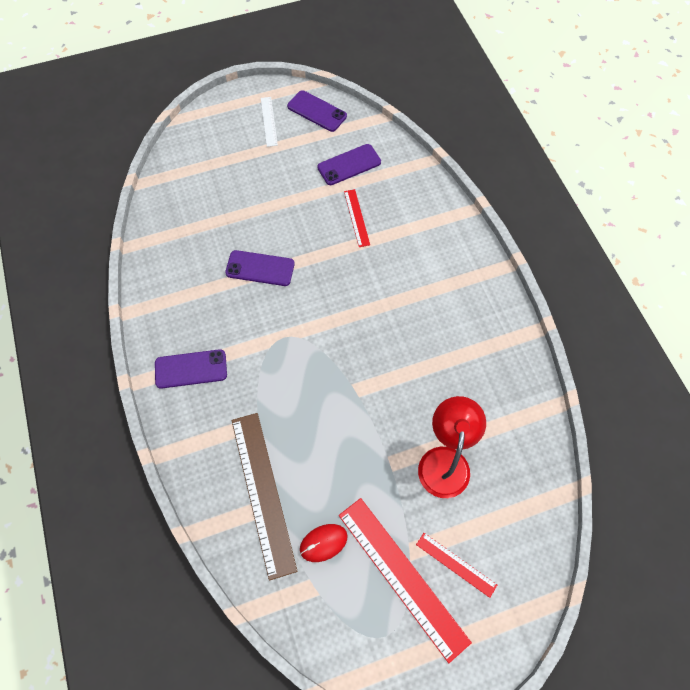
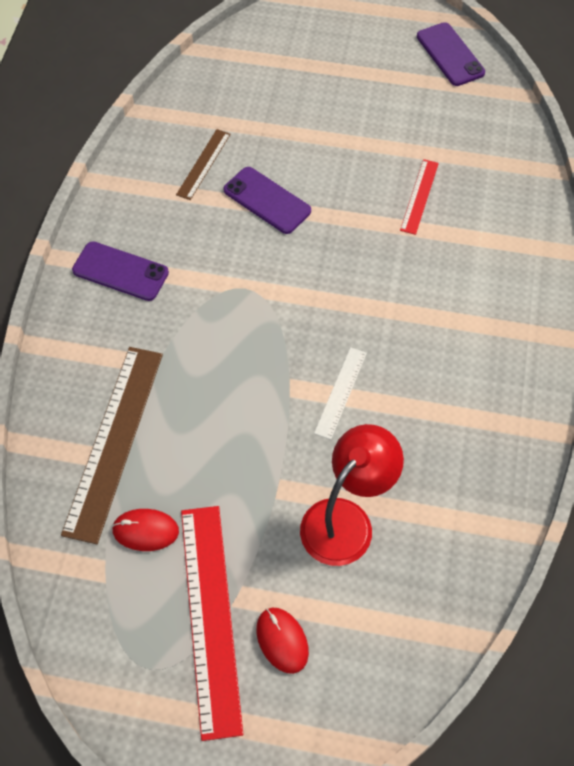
camera: 30 degrees right, 5 degrees down
white ruler [261,97,278,147] -> white ruler moved to [314,347,367,440]
purple phone [317,144,381,185] -> none
red ruler [416,533,497,598] -> red mouse [256,608,309,674]
none -> brown ruler [176,129,231,200]

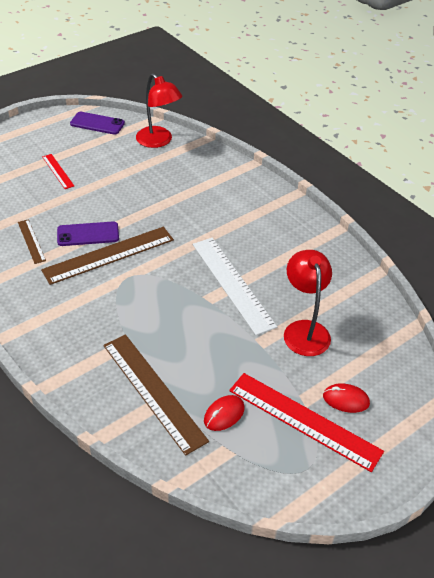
camera: 50 degrees left, 15 degrees down
purple phone [72,241,169,301] -> none
white ruler [314,347,367,440] -> white ruler [193,238,277,335], size x1.99
red ruler [400,159,439,235] -> red ruler moved to [42,154,74,189]
none -> brown ruler [41,227,174,285]
none -> red lamp [136,73,182,148]

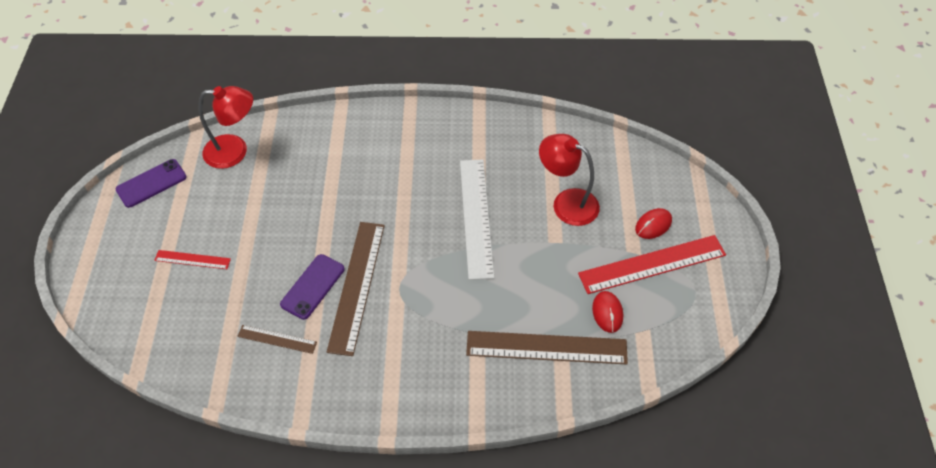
camera: 50 degrees left, 10 degrees up
white ruler [193,238,277,335] -> white ruler turned 75 degrees clockwise [460,159,494,280]

